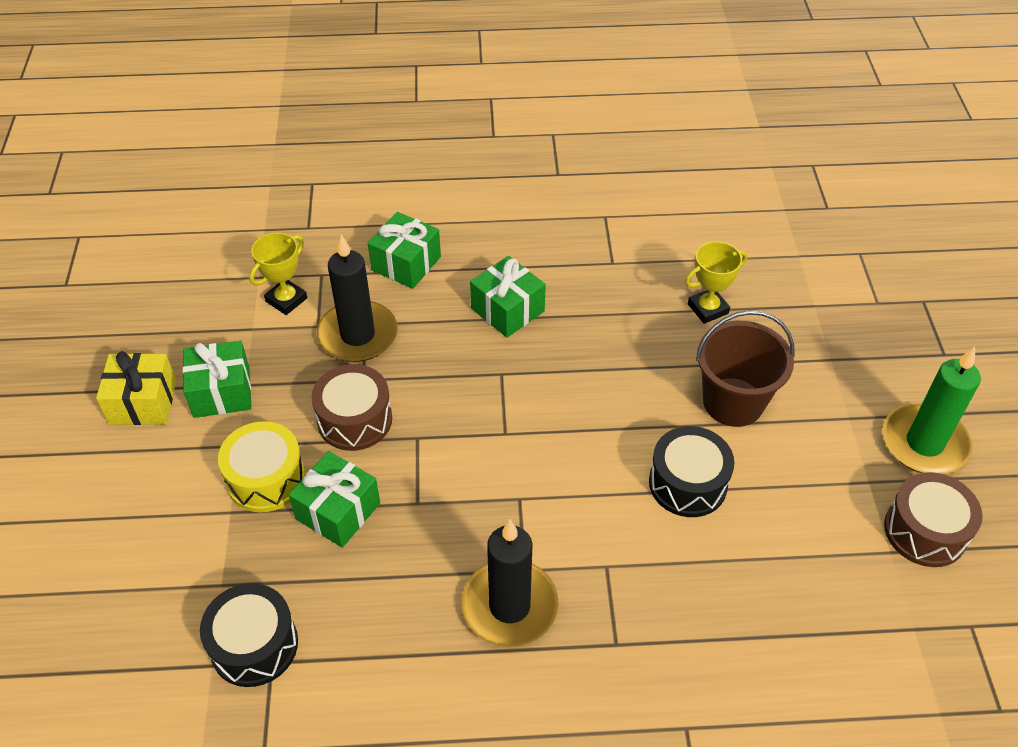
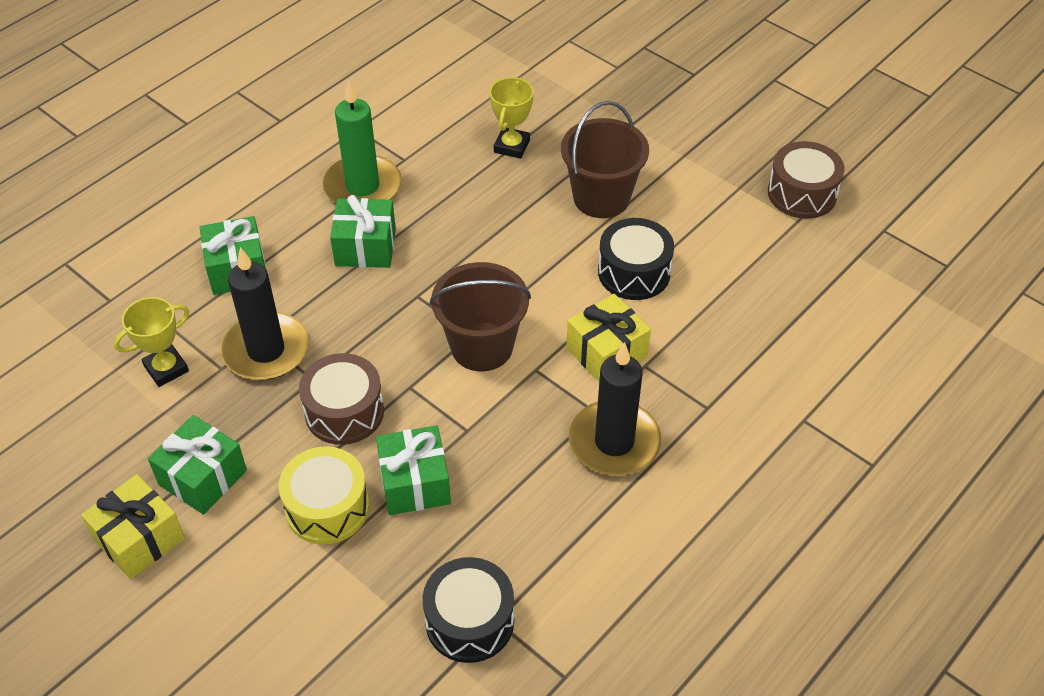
camera: 45 degrees left, 0 degrees up
yellow trophy [249,233,307,315] -> yellow trophy turned 60 degrees clockwise [114,297,190,387]
green candle [883,347,981,474] -> green candle moved to [323,80,401,203]
none -> brown bucket [429,262,531,371]
none -> yellow gift [566,294,651,382]

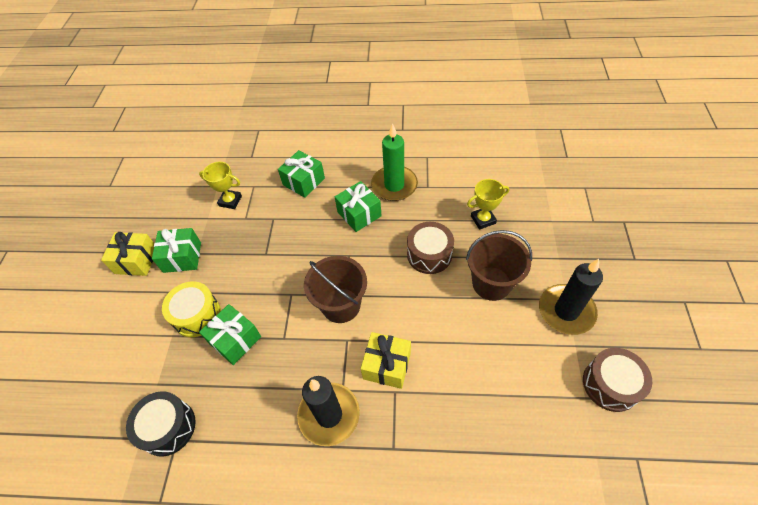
camera: 55 degrees right, 5 degrees up
black candle [221,247,309,380] -> black candle moved to [539,259,603,335]
brown drum [299,353,384,445] -> brown drum moved to [407,222,454,274]
black drum [598,218,674,300] -> none

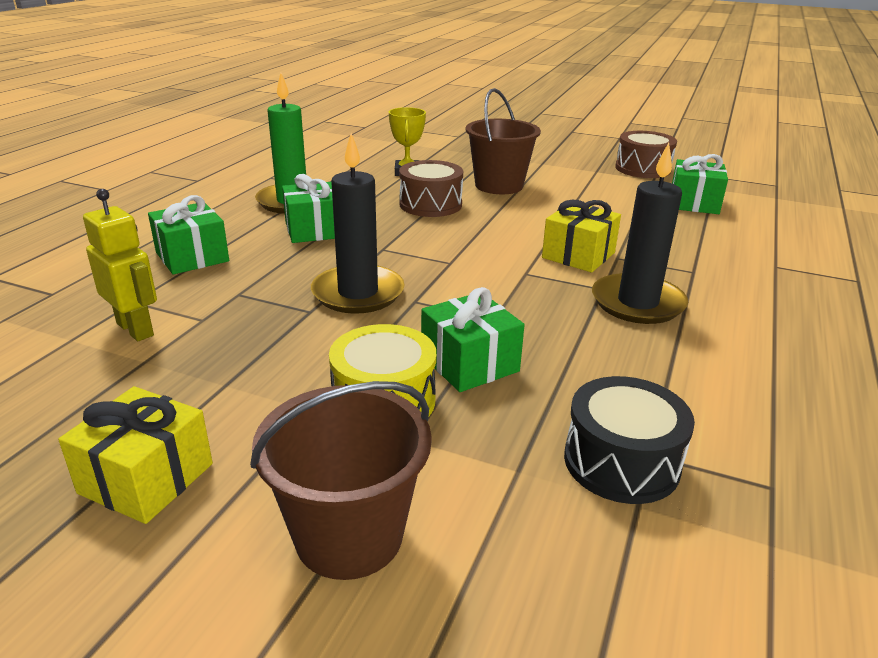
camera: 75 degrees left, 25 degrees down
green gift [152,228,201,273] -> green gift moved to [672,154,728,214]
yellow trophy [199,162,242,209] -> yellow robot [83,189,157,341]
brown bucket [304,256,367,323] -> brown bucket moved to [250,381,432,580]
black candle [539,259,603,335] -> black candle moved to [311,133,404,314]

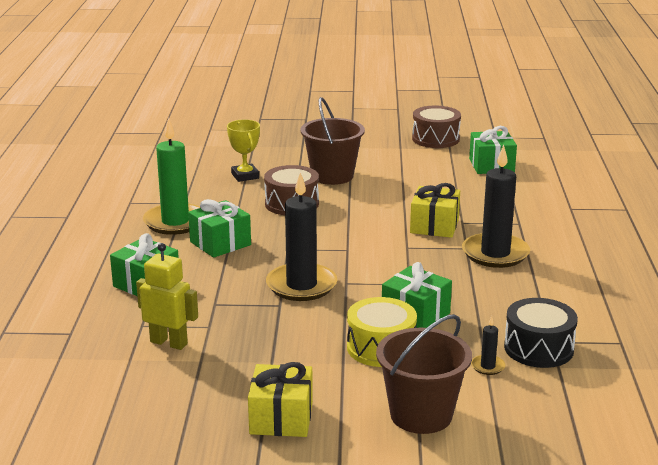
camera: 20 degrees left, 5 degrees down
none -> black candle [471,316,505,375]

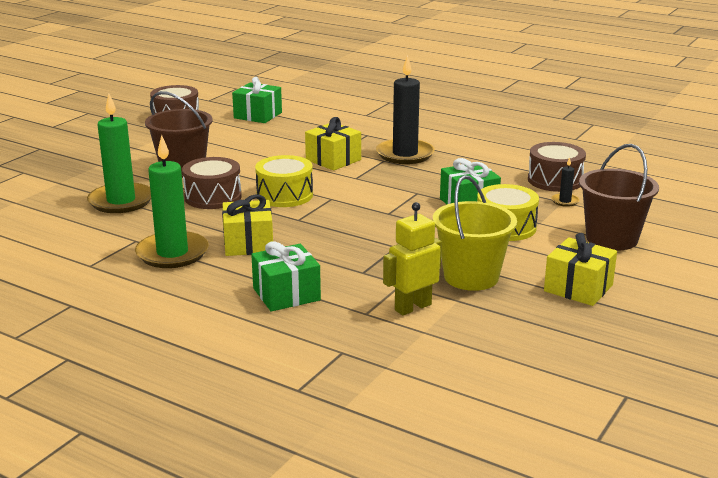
camera: 60 degrees left, 0 degrees up
green gift [188,199,251,258] -> yellow gift [222,194,273,256]
yellow trophy [227,119,260,182] -> green candle [87,93,151,213]
black candle [266,172,337,301] -> none
black drum [504,298,578,368] -> brown drum [528,142,586,192]
none -> yellow drum [255,155,313,207]
none -> yellow bucket [433,175,517,291]

